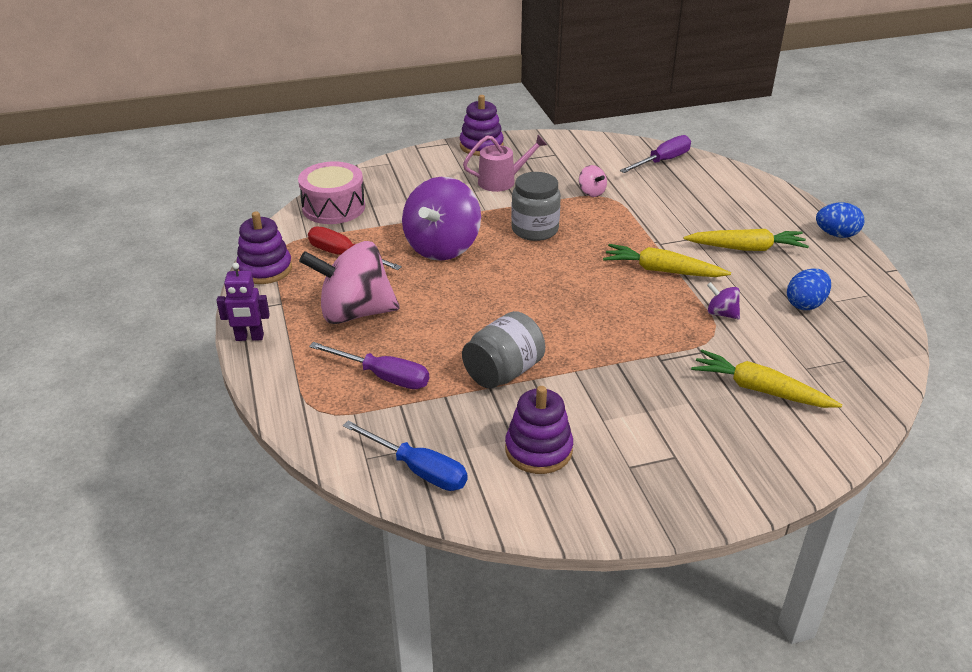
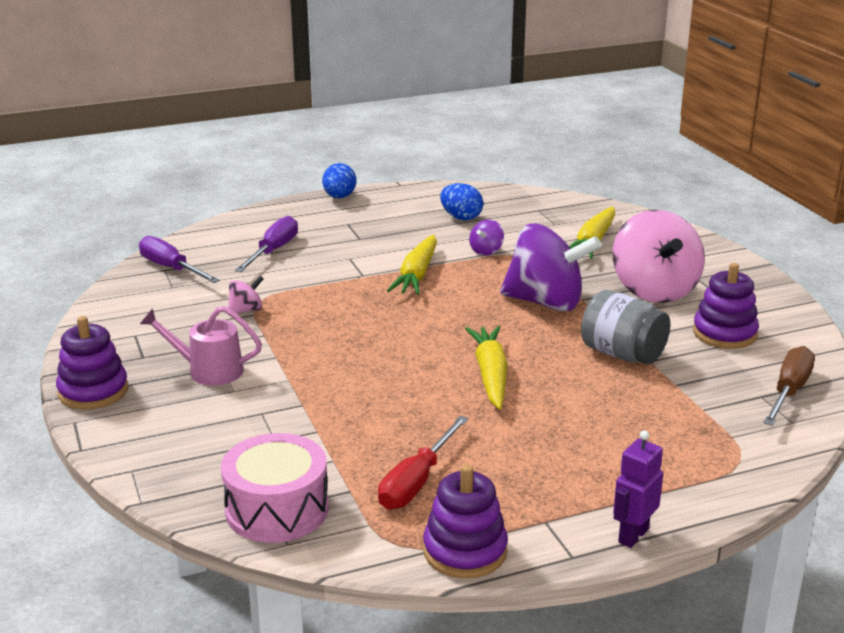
camera: 95 degrees left, 10 degrees down
purple robot [216,263,270,341] -> purple robot turned 135 degrees counterclockwise [613,430,663,548]
pink spinning top [299,241,400,324] -> pink spinning top moved to [613,210,705,303]
purple screwdriver [309,342,429,389] -> purple screwdriver moved to [235,216,298,272]
blue screwdriver [343,421,467,491] -> brown screwdriver [763,346,815,426]
purple spinning top [402,177,481,261] -> purple spinning top moved to [500,223,601,311]
pink watering can [463,135,547,192] -> pink watering can turned 60 degrees counterclockwise [140,306,262,386]
grey jar [511,172,561,241] -> none
yellow carrot [683,229,809,251] -> yellow carrot moved to [465,326,508,410]

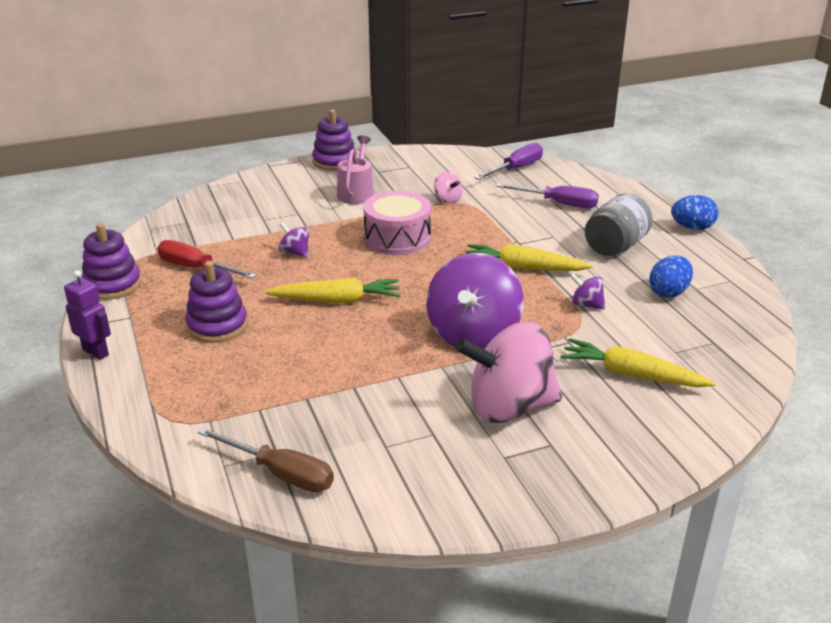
camera: 90 degrees right, 5 degrees up
pink drum [221,433,329,543] -> pink drum moved to [363,191,431,255]
grey jar [581,290,670,364] -> grey jar moved to [585,193,653,256]
purple stacking toy [693,263,759,349] -> purple stacking toy moved to [185,261,248,343]
none -> purple spinning top [279,222,309,258]

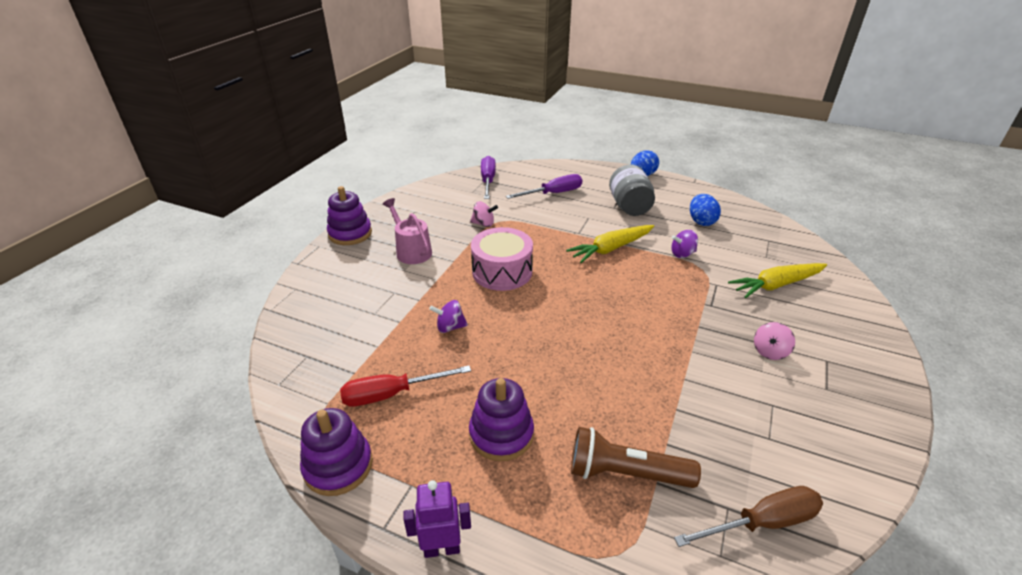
camera: 45 degrees left, 5 degrees up
yellow carrot [265,278,401,303] -> none
purple spinning top [426,253,524,349] -> none
pink spinning top [455,322,562,423] -> pink spinning top [754,322,795,360], size x0.42
none -> brown flashlight [571,427,701,488]

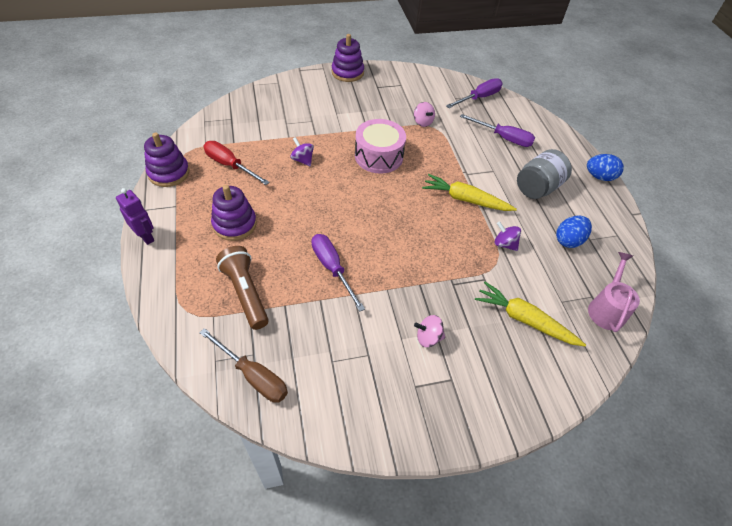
camera: 50 degrees right, 15 degrees up
pink watering can [383,198,432,264] -> pink watering can moved to [588,252,640,332]
none -> purple screwdriver [311,234,365,312]

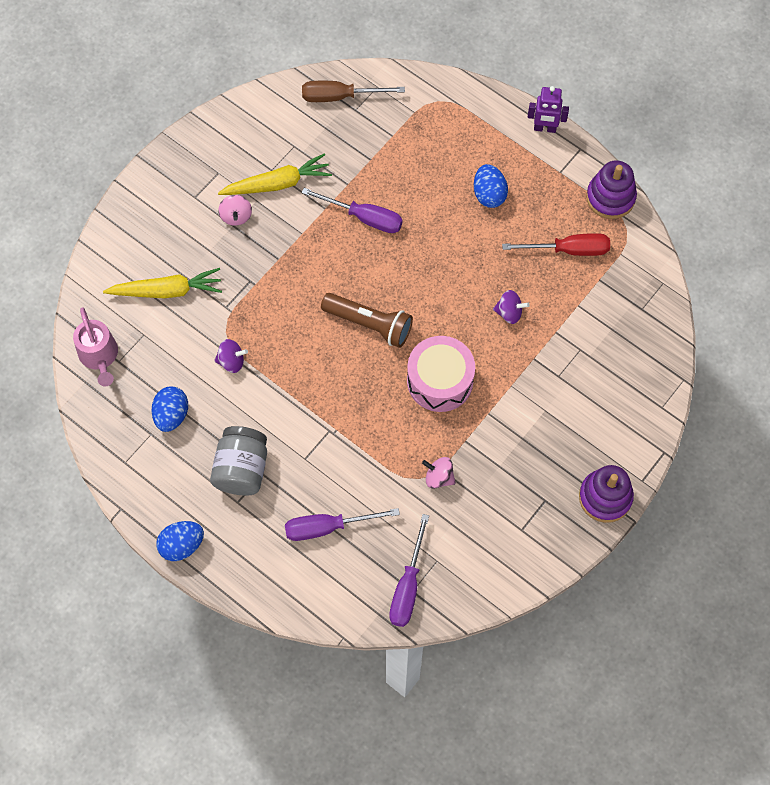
camera: 145 degrees right, 15 degrees up
purple stacking toy [211,185,257,241] -> blue egg [474,164,508,208]
brown flashlight [216,246,269,330] -> brown flashlight moved to [321,293,413,348]
pink spinning top [414,315,445,347] -> pink spinning top turned 120 degrees clockwise [218,195,252,226]
yellow carrot [422,174,517,211] -> yellow carrot moved to [218,153,332,195]

